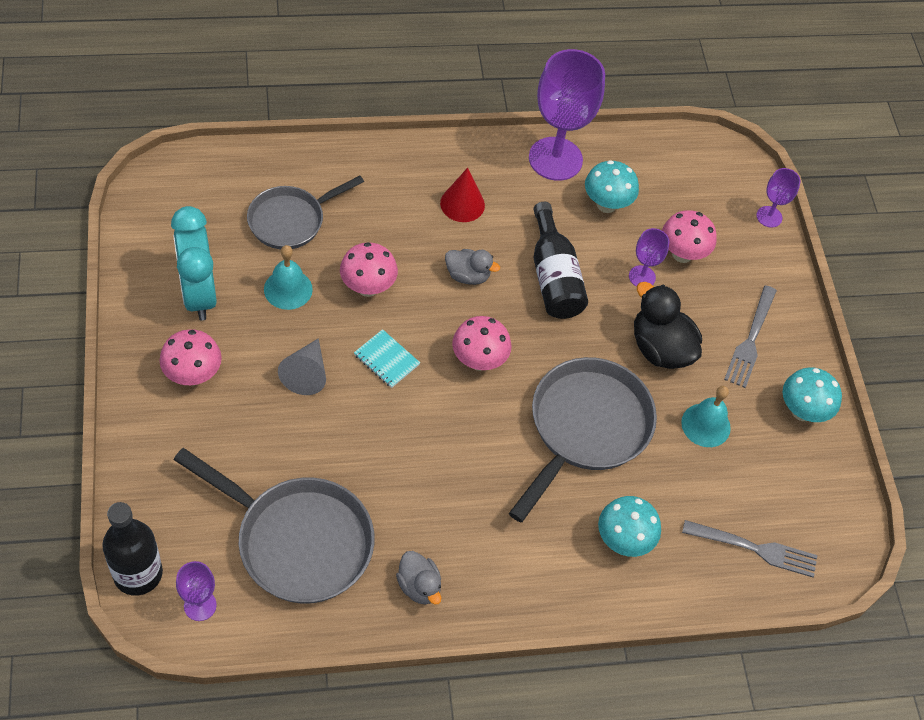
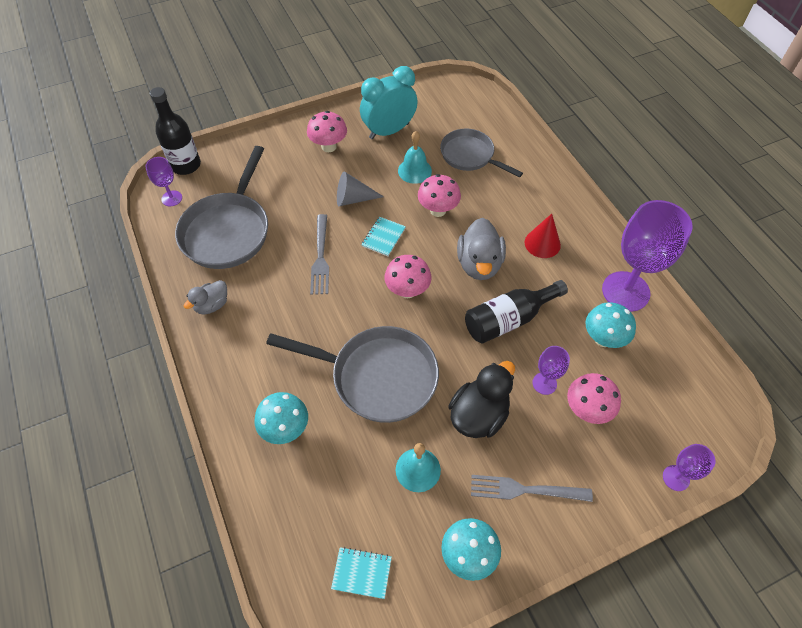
camera: 80 degrees right, 0 degrees up
grey duck [445,249,500,285] -> grey duck [457,218,506,280], size x1.65
grey fork [682,520,818,578] -> grey fork moved to [310,214,329,295]
none -> turquoise notebook [331,547,392,599]

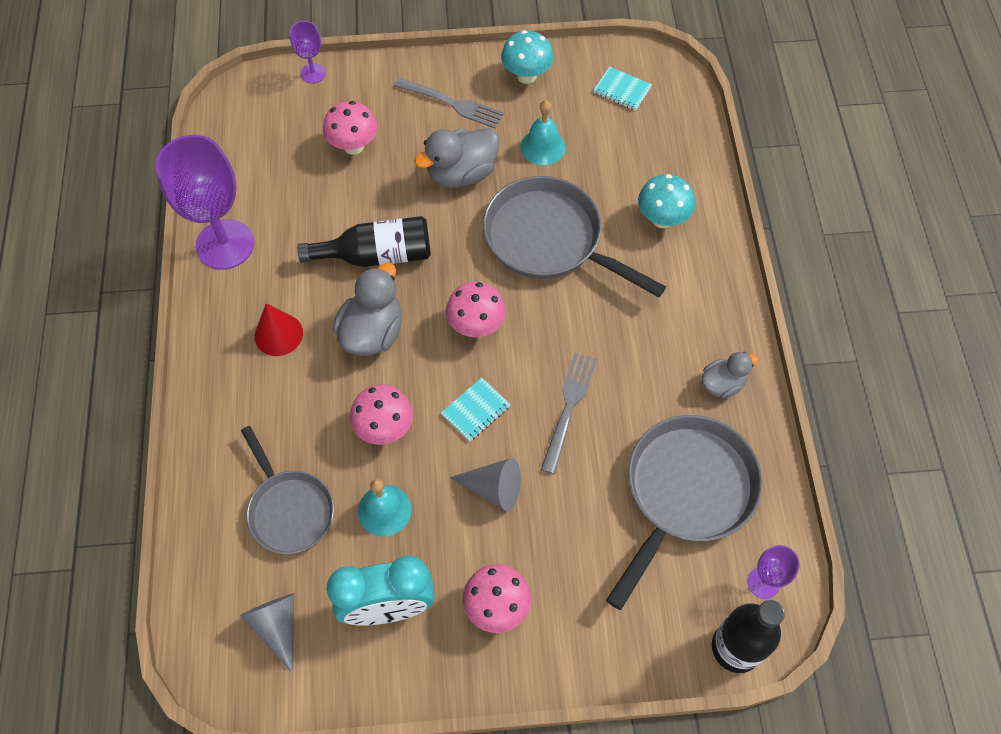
camera: 160 degrees left, 5 degrees up
black duck [448,361,515,438] -> grey duck [414,128,500,188]
purple goblet [532,346,570,395] -> none
turquoise mushroom [586,302,636,348] -> none
none -> grey cone [240,593,294,673]

